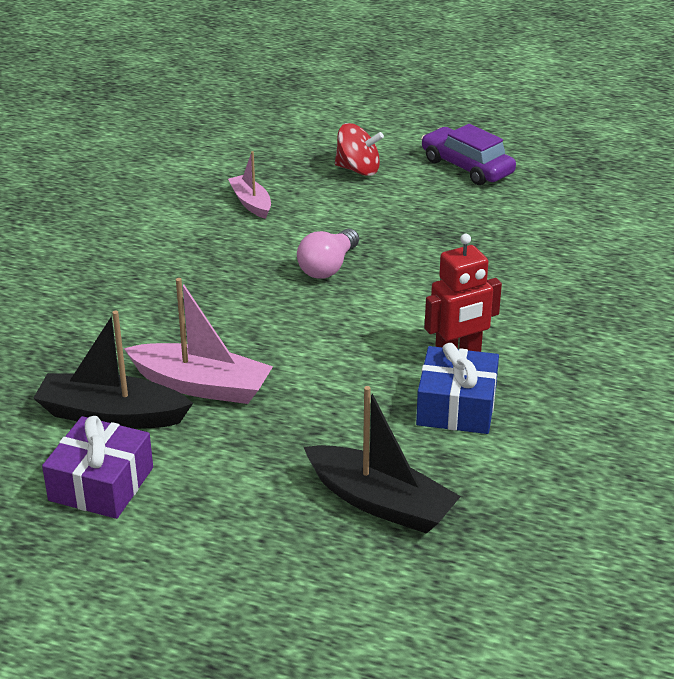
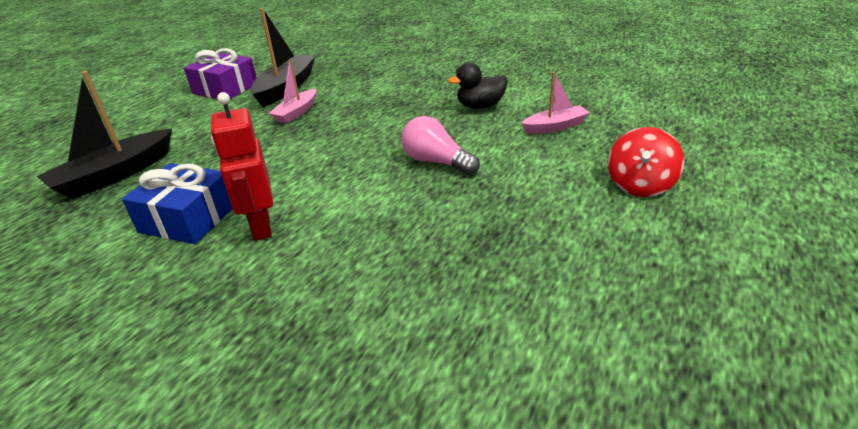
camera: 100 degrees right, 0 degrees up
pink boat [124,278,273,404] -> pink boat [269,59,316,124], size x0.60
purple car [421,124,516,185] -> none
none -> black duck [448,62,508,109]

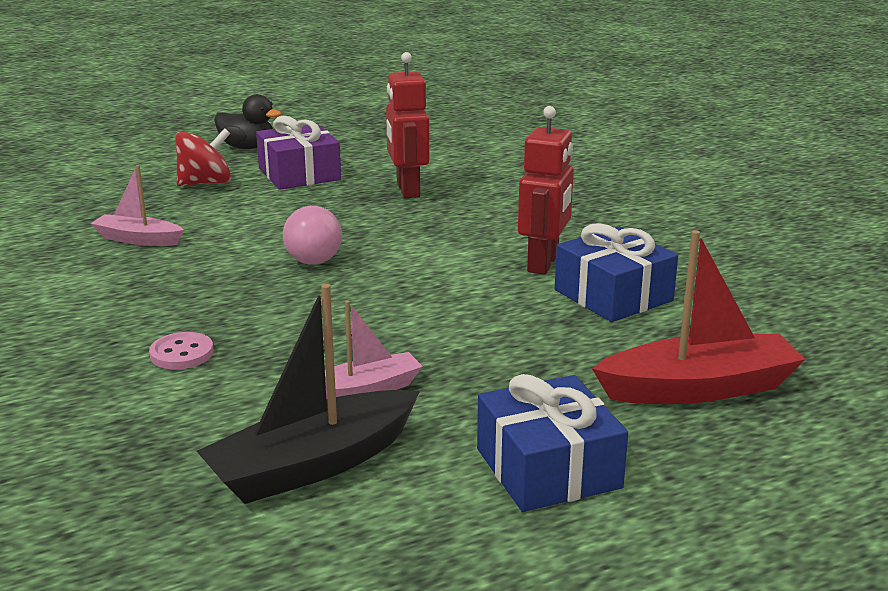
camera: 145 degrees left, 10 degrees down
black boat [37,71,172,199] -> red boat [592,230,806,404]
purple gift [184,48,257,99] -> purple gift moved to [256,116,341,190]
black duck [448,62,508,109] -> black duck moved to [214,94,281,149]
none -> pink button [149,332,213,369]
none -> red robot [386,52,429,198]
none -> blue gift [477,374,628,512]

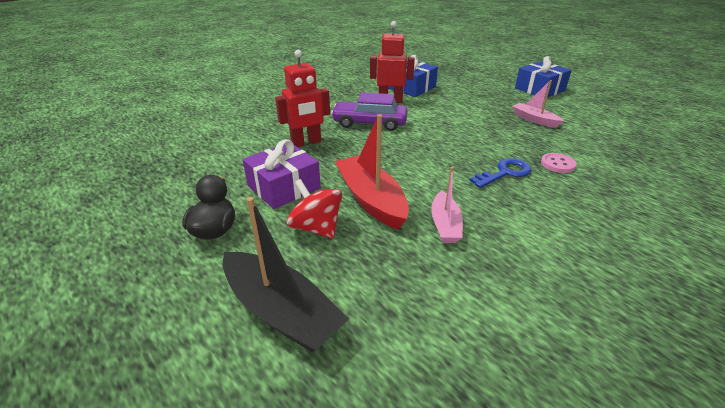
camera: 105 degrees left, 10 degrees up
black boat [197,284,420,504] -> black boat moved to [223,197,349,353]
pink light bulb [283,206,342,264] -> none
red boat [592,230,806,404] -> red boat moved to [335,114,409,230]
none -> purple car [331,92,408,131]
none -> blue key [469,158,531,188]

